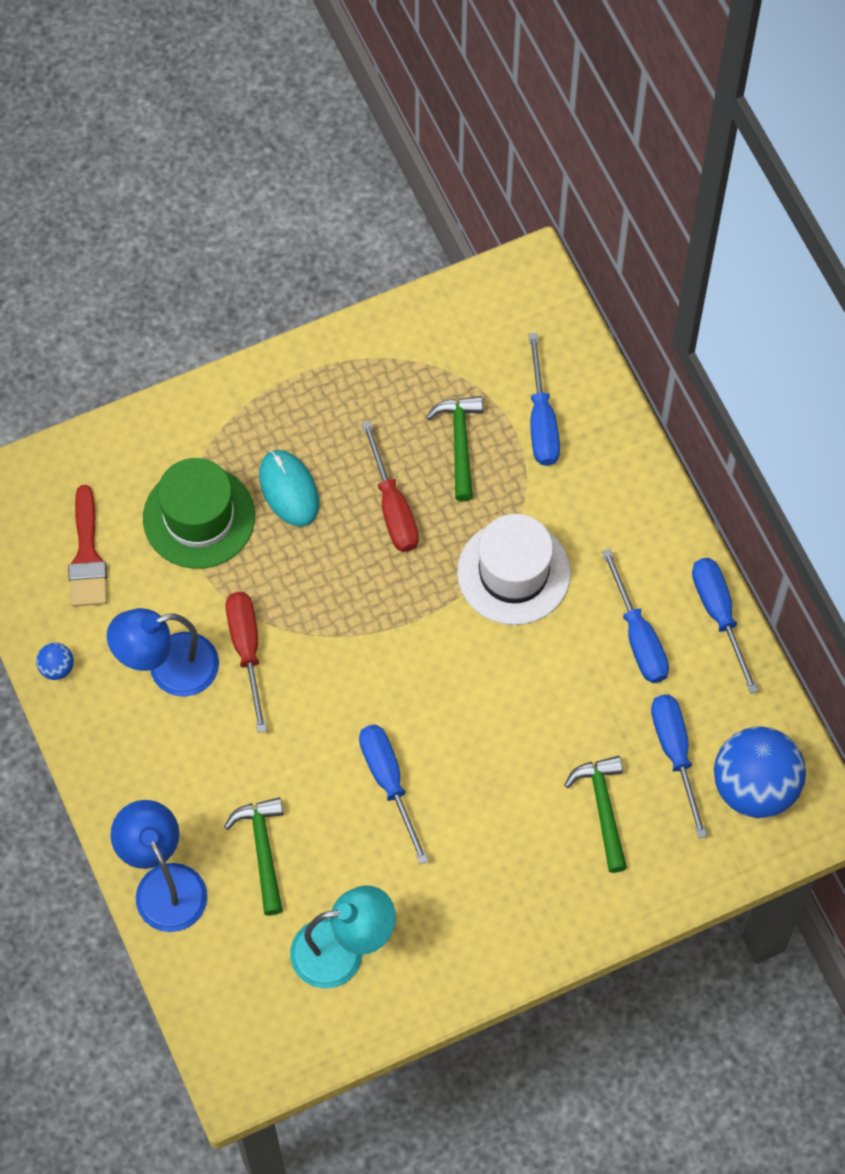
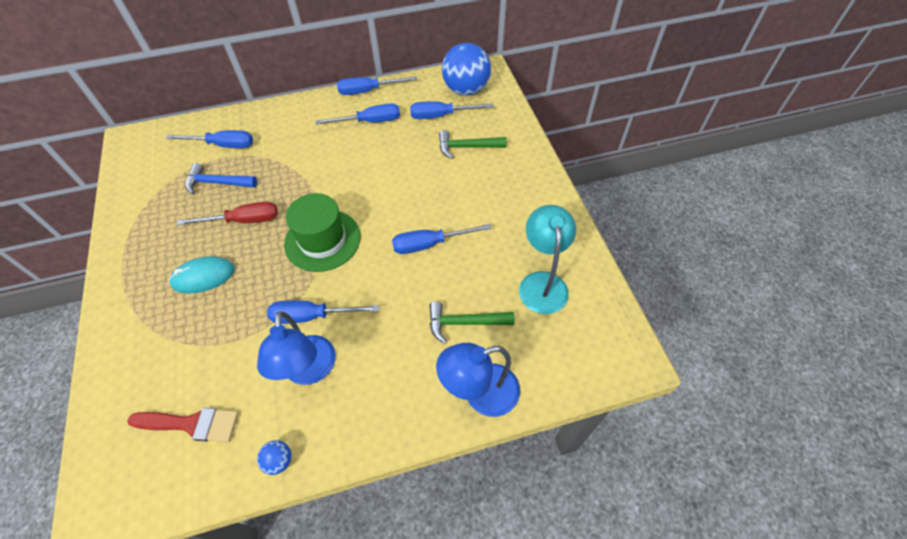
camera: 80 degrees left, 10 degrees down
green hat [143,458,255,569] -> green hat moved to [284,193,361,272]
red screwdriver [225,592,267,733] -> blue screwdriver [267,300,379,324]
green hammer [426,396,483,502] -> blue hammer [185,163,257,194]
white hat [457,514,571,625] -> none

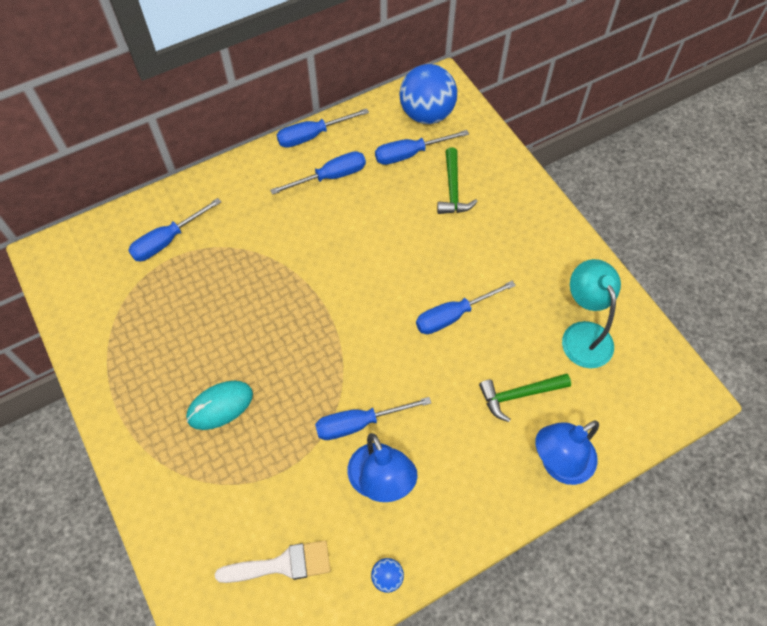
camera: 15 degrees left, 5 degrees up
red brush [127,408,239,442] -> white brush [215,540,331,583]
blue screwdriver [165,130,253,148] -> blue screwdriver turned 150 degrees clockwise [128,198,221,261]
red screwdriver [177,202,278,225] -> none
blue hammer [185,163,257,194] -> none
green hat [284,193,361,272] -> none
green hammer [439,130,506,159] -> green hammer turned 75 degrees counterclockwise [437,147,478,214]

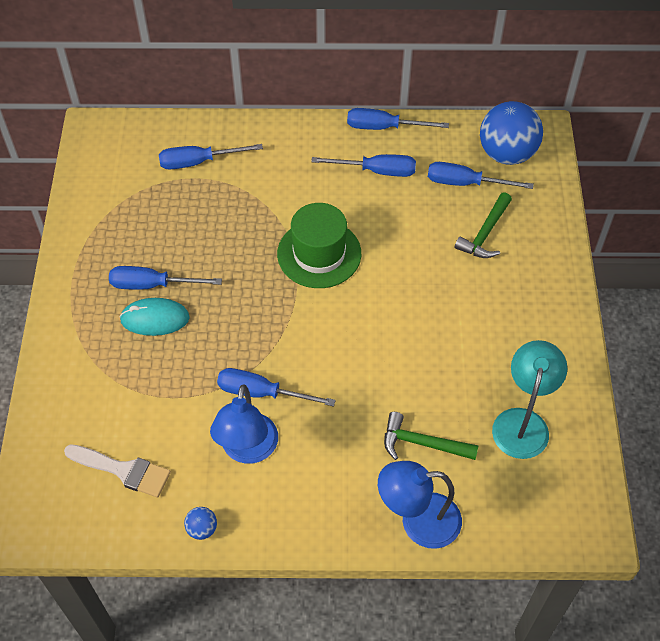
camera: 30 degrees right, 5 degrees down
blue screwdriver [416,281,516,334] -> blue screwdriver moved to [109,266,222,290]
none -> green hat [277,203,361,288]

